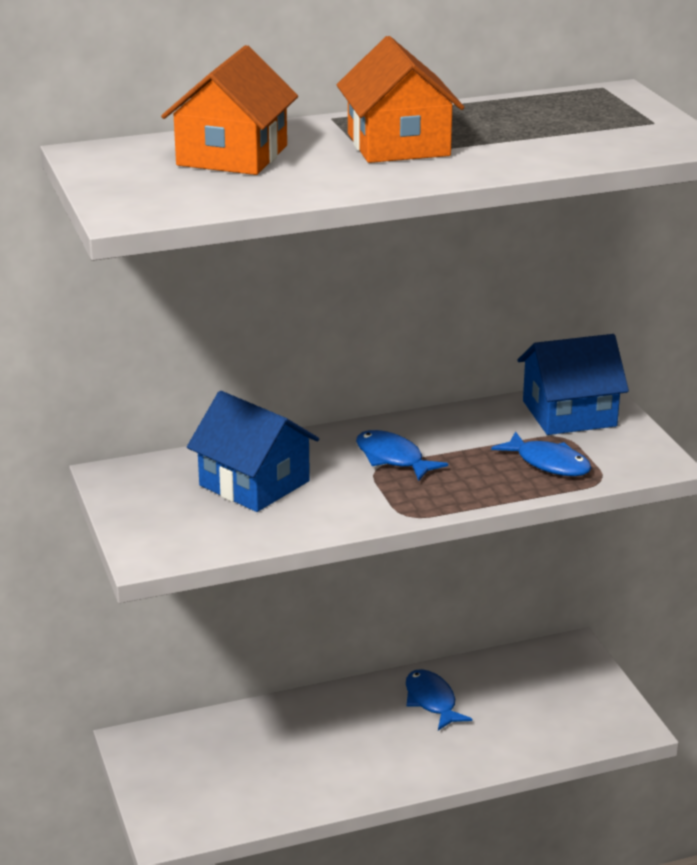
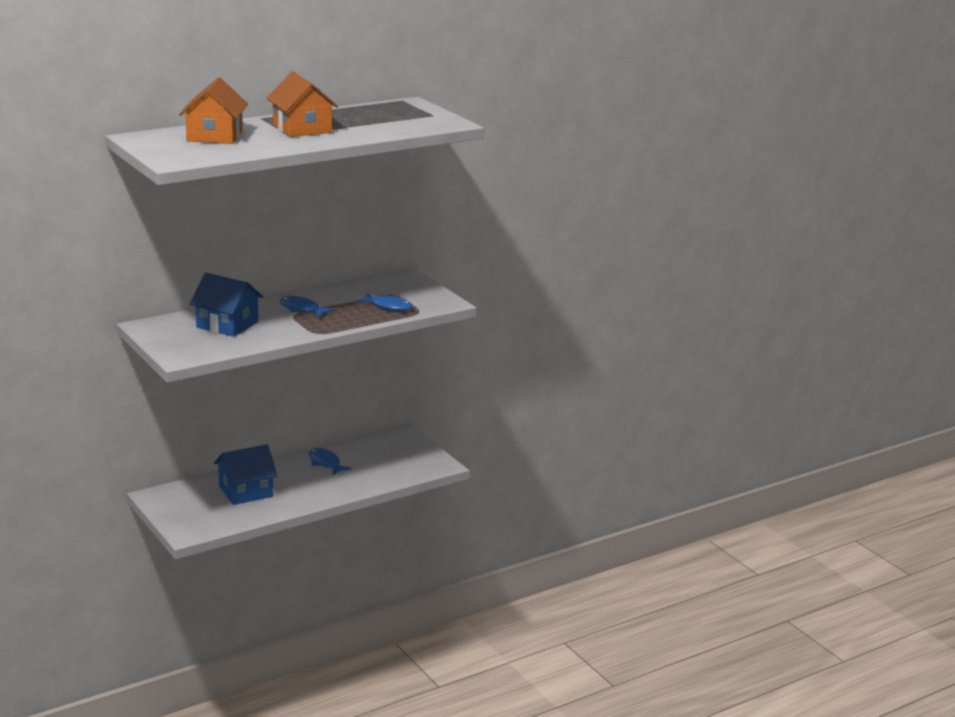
camera: 15 degrees left, 5 degrees down
blue house [518,334,629,435] -> blue house moved to [214,444,278,505]

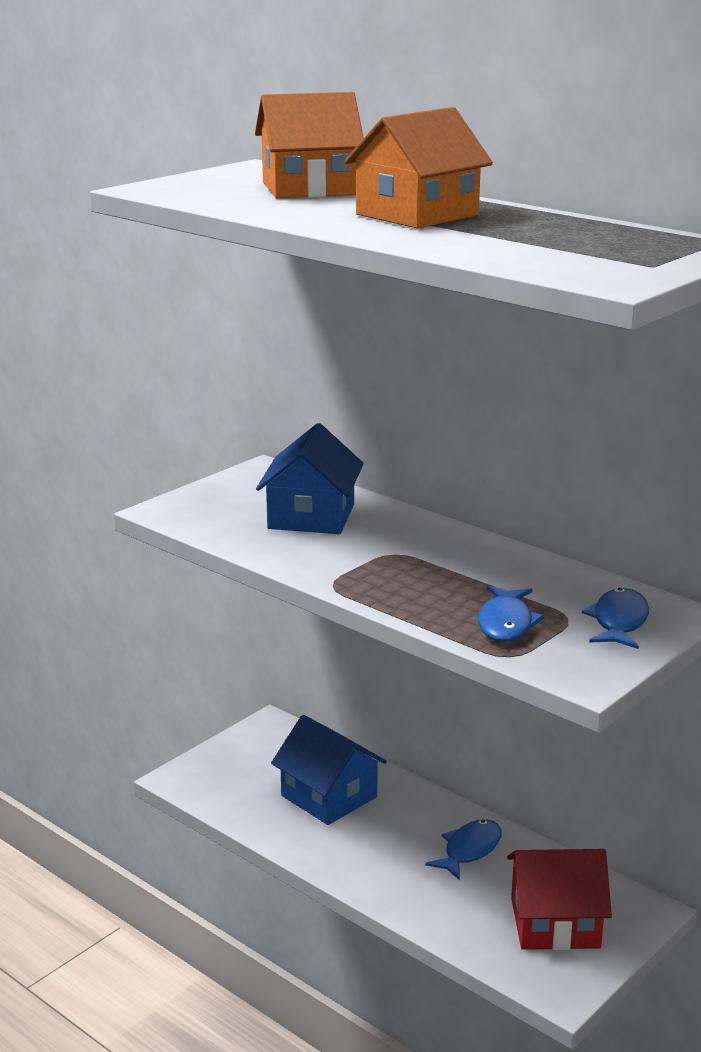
camera: 75 degrees right, 0 degrees up
blue fish [280,296,334,317] -> blue fish moved to [582,588,649,649]
none -> red house [507,849,612,950]

